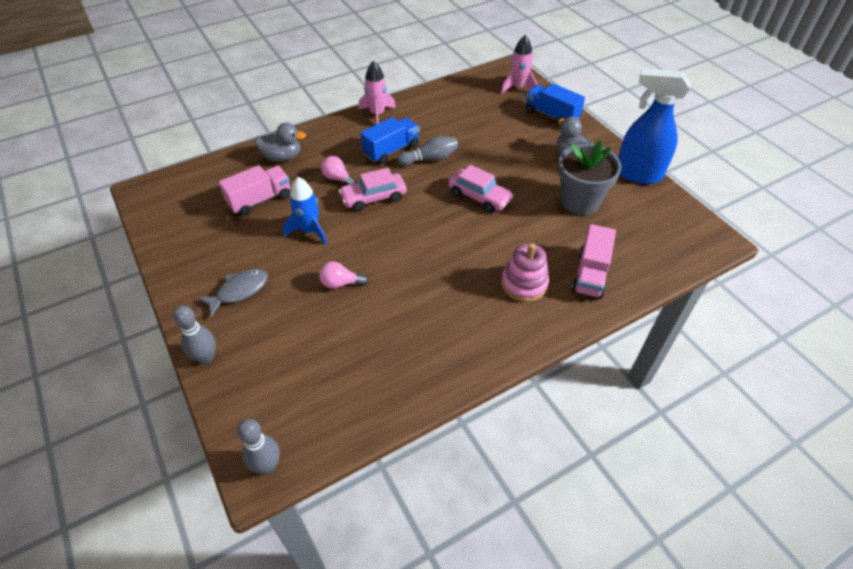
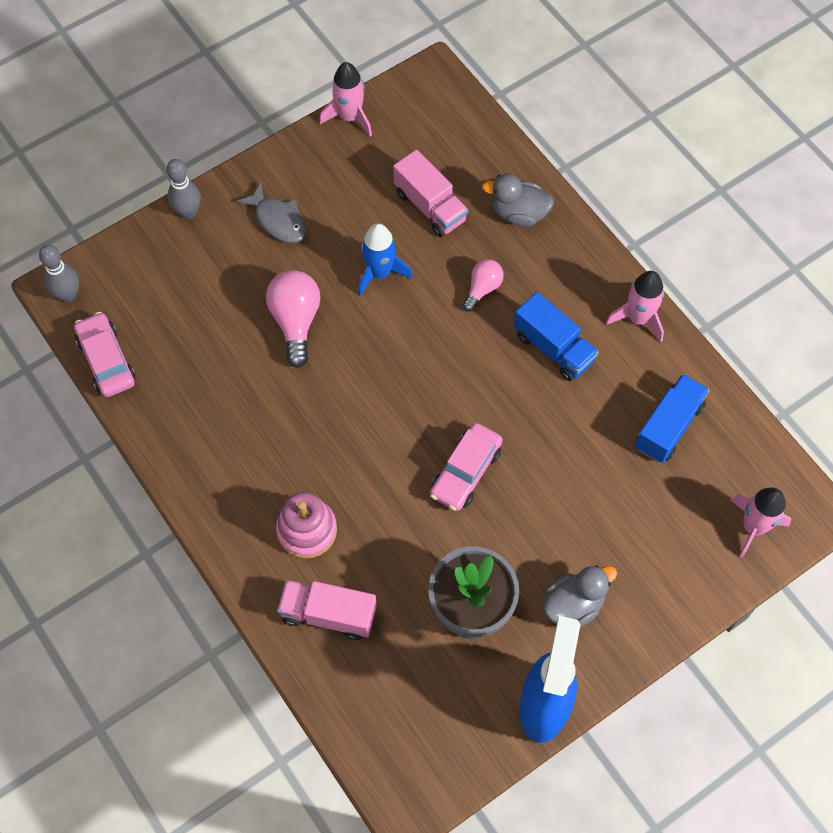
camera: 85 degrees right, 15 degrees up
grey duck [254,123,306,162] -> grey duck turned 105 degrees clockwise [482,174,554,226]
pink light bulb [319,261,368,289] -> pink light bulb [266,270,321,368], size x1.67
pink car [339,168,407,211] -> pink car moved to [74,312,136,397]
grey bowling pin [397,136,458,166] -> none
blue truck [526,83,585,127] -> blue truck moved to [635,374,709,463]
none -> pink rocket [319,62,372,137]

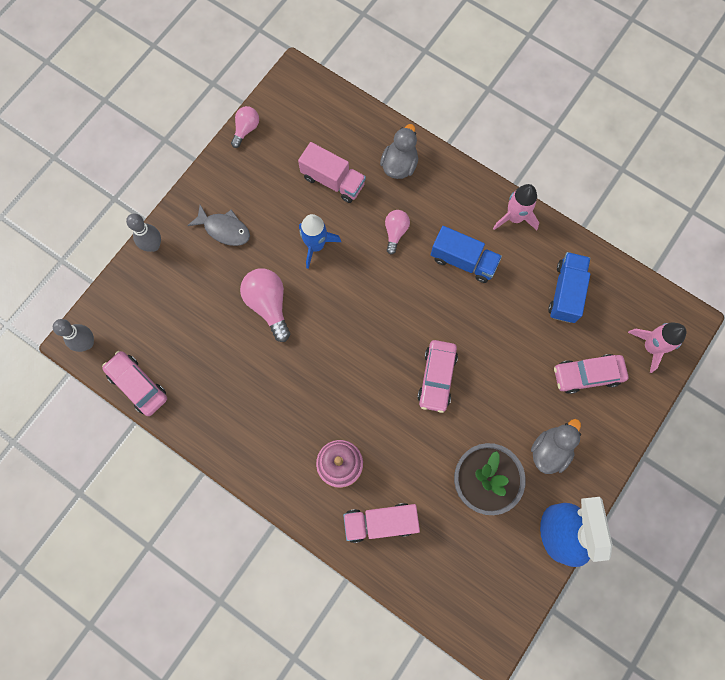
camera: 20 degrees left, 10 degrees up
pink rocket [319,62,372,137] -> pink light bulb [231,106,259,148]
grey duck [482,174,554,226] -> grey duck turned 120 degrees clockwise [380,124,419,179]
none -> pink car [554,354,628,394]

